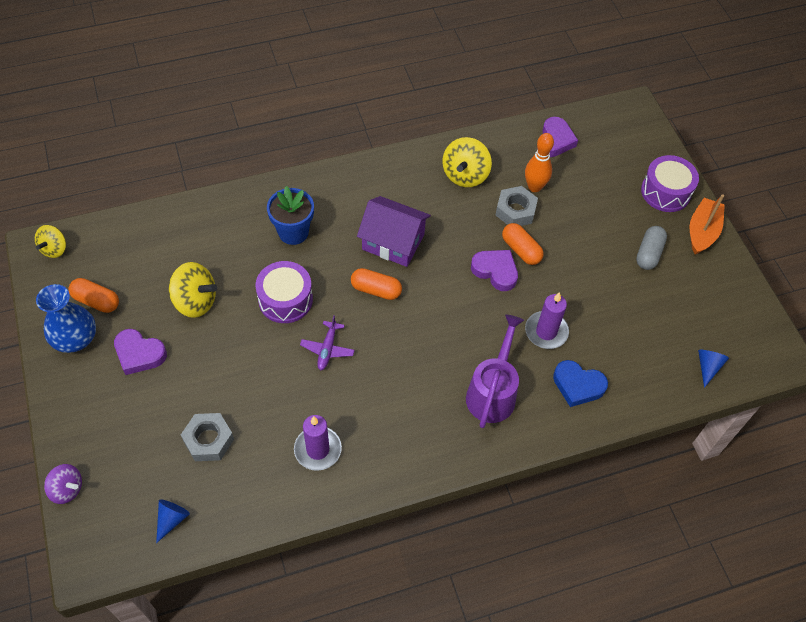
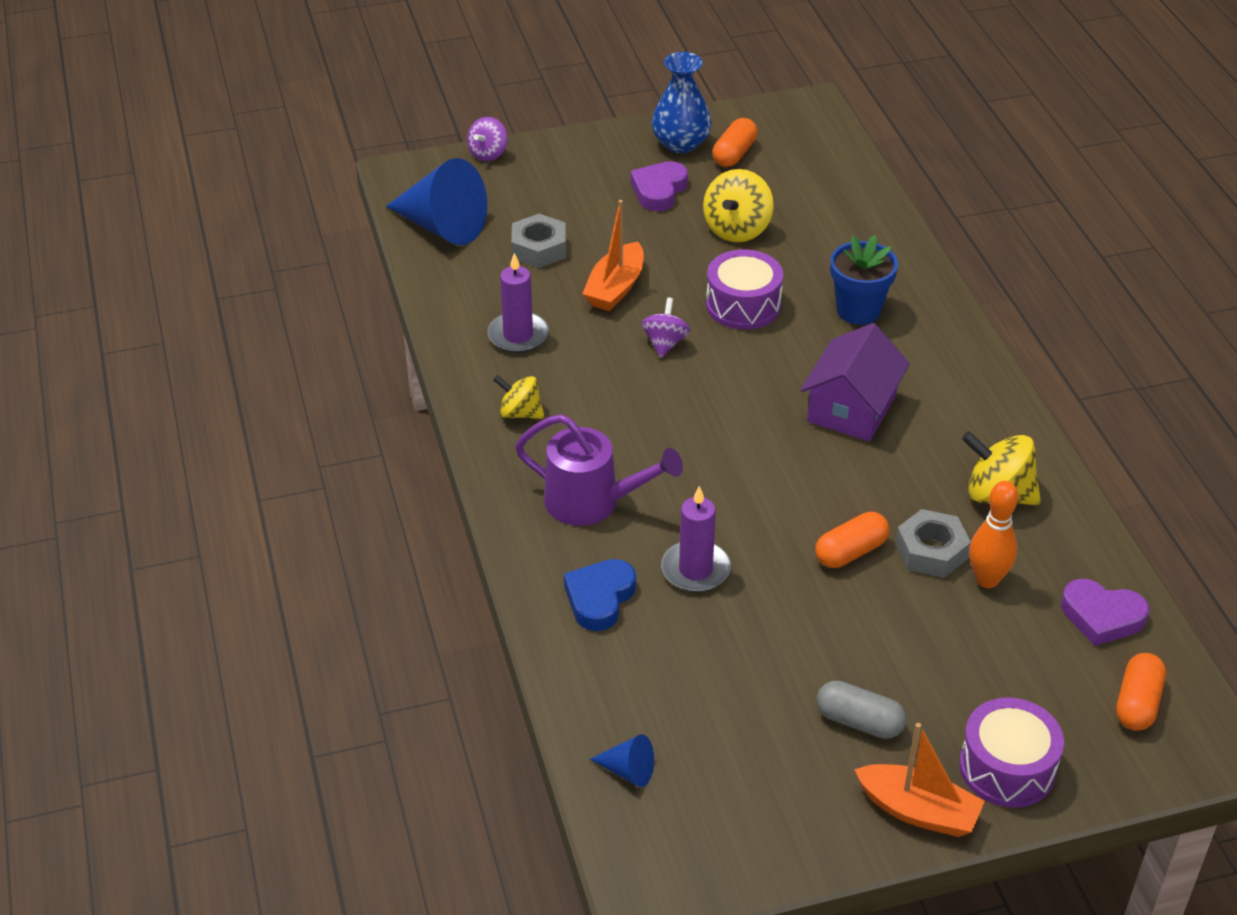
camera: 95 degrees right, 15 degrees down
yellow spinning top [35,225,66,258] -> yellow spinning top moved to [493,375,545,419]
blue cone [156,500,190,543] -> blue cone [386,158,487,245], size x2.20
purple plane [300,315,355,371] -> purple spinning top [641,297,690,358]
orange capsule [351,268,402,300] -> orange capsule moved to [1116,653,1166,731]
purple heart [471,250,518,291] -> none
none -> orange boat [582,200,644,311]

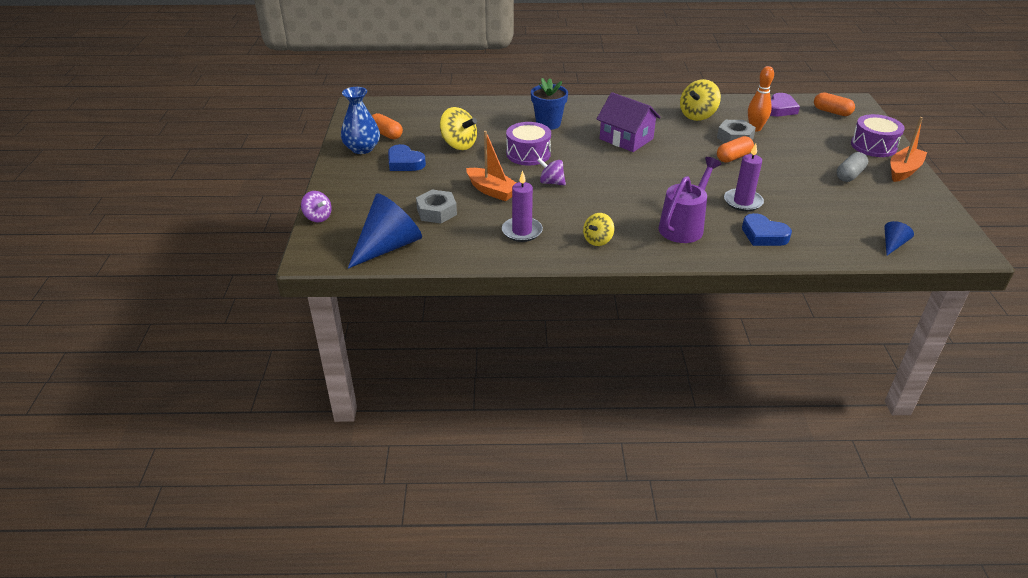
camera: 75 degrees left, 5 degrees down
purple heart [630,161,688,211] -> blue heart [388,144,426,171]
orange capsule [815,512,889,568] -> orange capsule turned 75 degrees clockwise [717,136,754,163]

